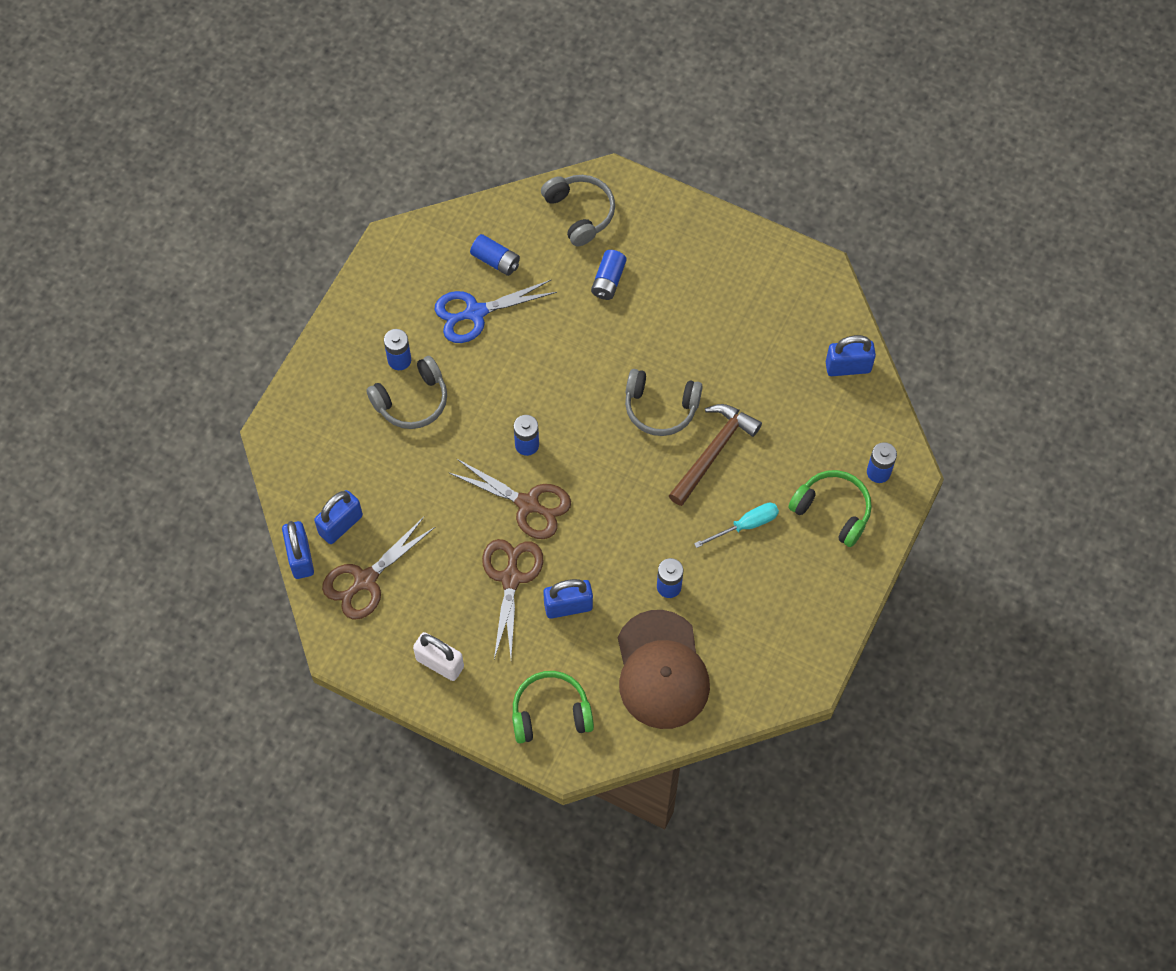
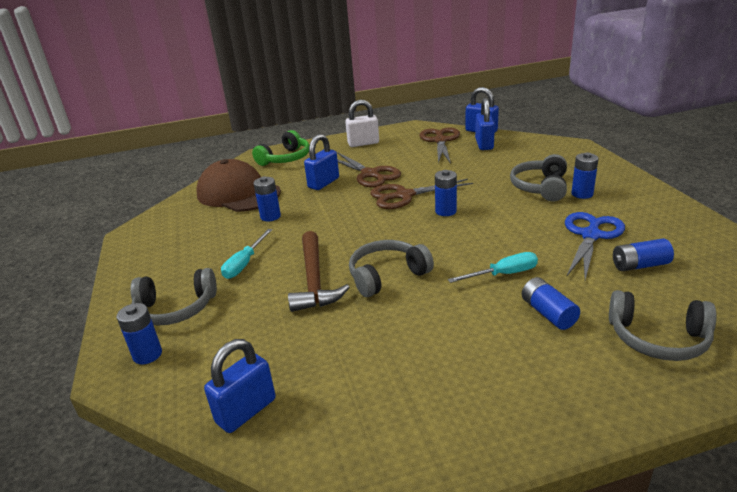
camera: 140 degrees right, 35 degrees down
green headphones [788,470,872,547] -> grey headphones [130,268,217,326]
none -> turquoise screwdriver [448,252,538,283]

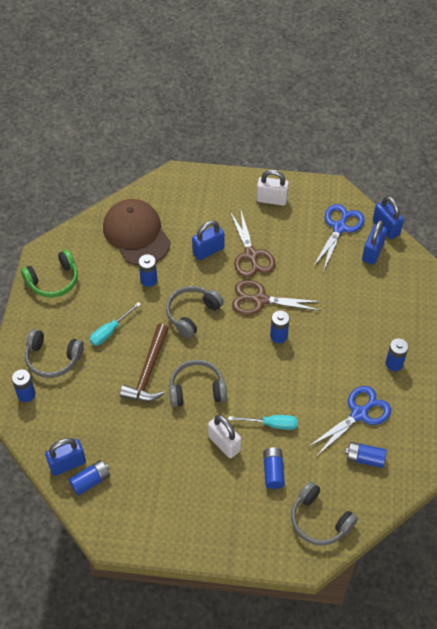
camera: 20 degrees right, 25 degrees up
green headphones [252,130,310,166] -> green headphones moved to [21,249,78,298]
brown scissors [419,127,460,164] -> blue scissors [313,204,365,272]
grey headphones [510,154,567,202] -> grey headphones moved to [166,286,224,338]
none -> blue battery [69,460,110,496]
none -> white padlock [208,415,241,458]

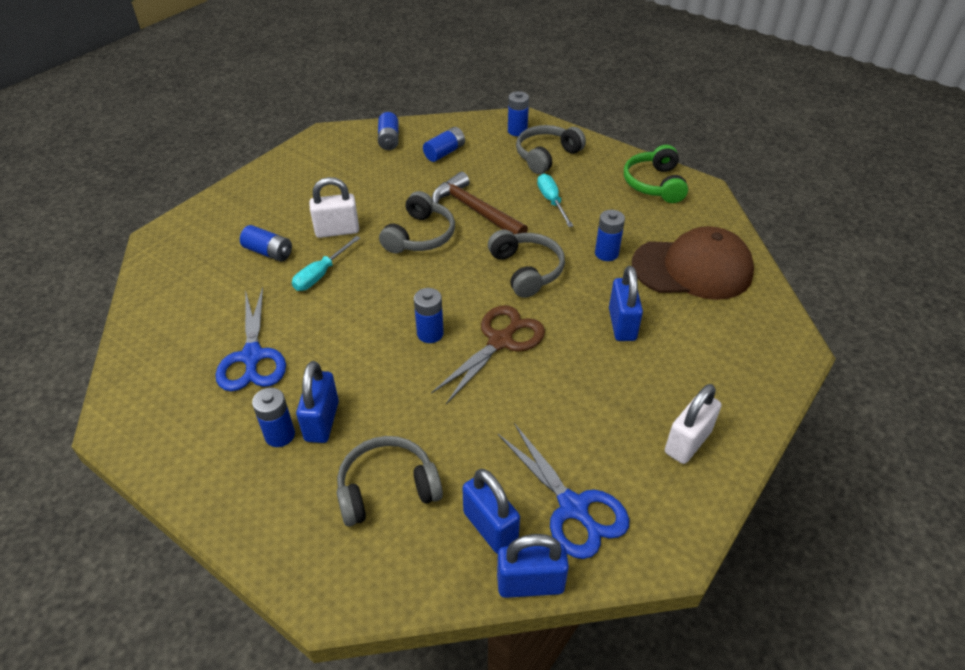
camera: 120 degrees right, 10 degrees down
blue padlock [45,438,86,476] -> blue padlock moved to [296,361,339,443]
brown scissors [230,208,276,278] -> none
grey headphones [291,482,358,546] -> grey headphones moved to [337,436,443,526]
blue battery [345,442,387,468] -> blue battery moved to [423,127,465,162]

